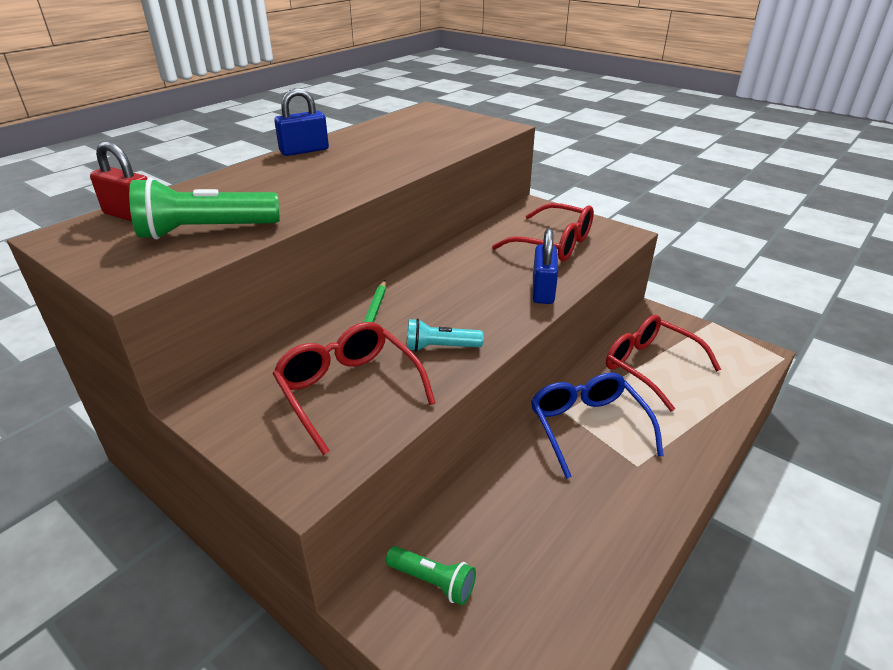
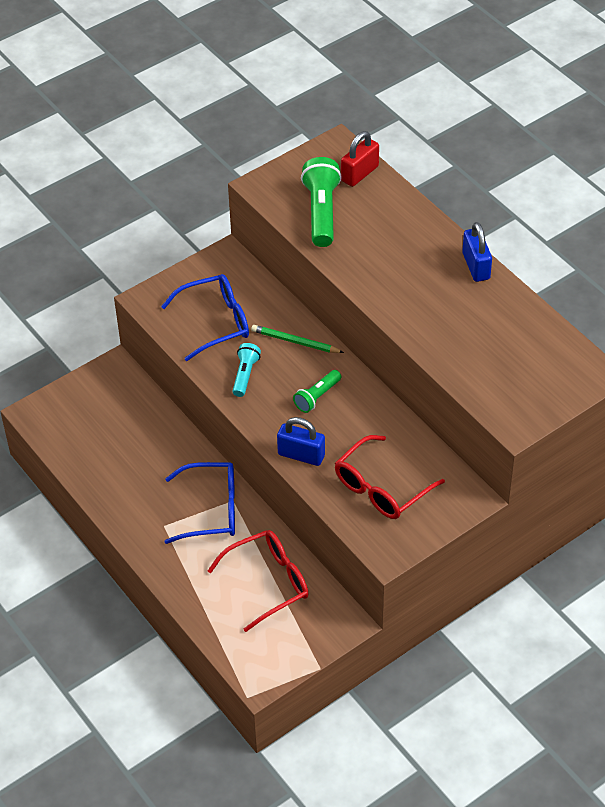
camera: 105 degrees right, 15 degrees up
red glasses [272,322,436,455] -> blue glasses [161,274,249,361]
green flashlight [386,546,476,605] -> green flashlight moved to [293,370,341,413]

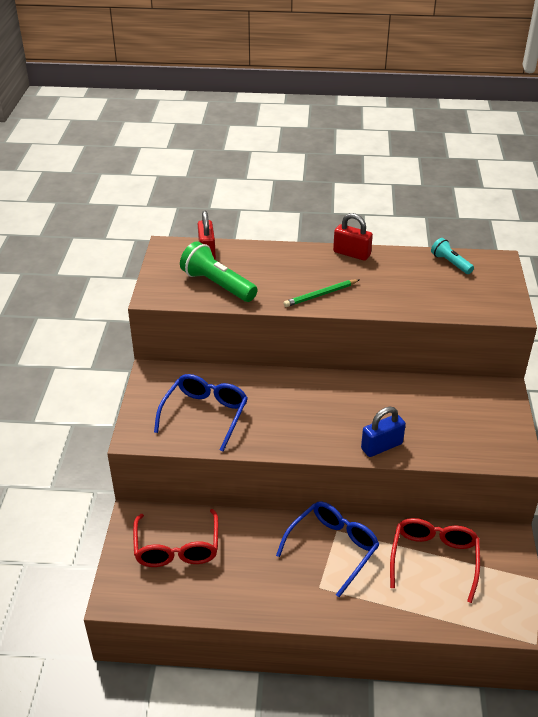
camera: 50 degrees left, 10 degrees down
turquoise flashlight [232,343,261,397] -> turquoise flashlight moved to [431,238,474,274]
green pencil [251,325,344,353] -> green pencil moved to [284,279,360,307]
green flashlight [293,370,341,413] -> none
red glasses [335,435,445,519] -> red glasses moved to [133,509,218,567]
blue padlock [462,222,492,282] -> red padlock [333,213,373,261]

